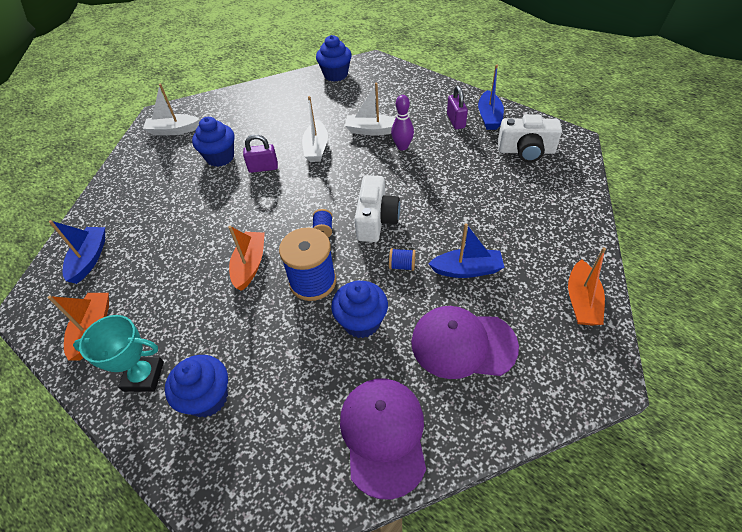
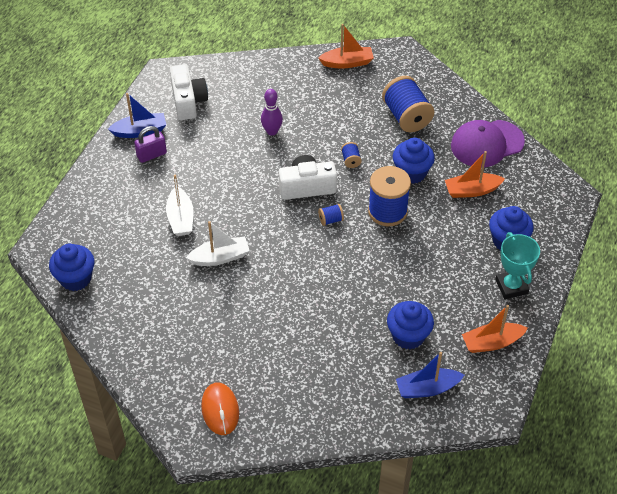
camera: 110 degrees left, 0 degrees up
white boat [143,84,200,135] -> orange mouse [201,383,239,435]
blue cupcake [192,117,235,167] -> blue cupcake moved to [387,301,434,349]
orange boat [228,226,265,291] -> orange boat moved to [445,151,505,198]
purple padlock [243,134,278,173] -> none
purple bowling pin [391,95,414,150] -> purple bowling pin moved to [261,89,283,136]
purple cap [411,306,519,379] -> blue spool [382,76,434,132]
blue boat [428,223,505,278] -> none

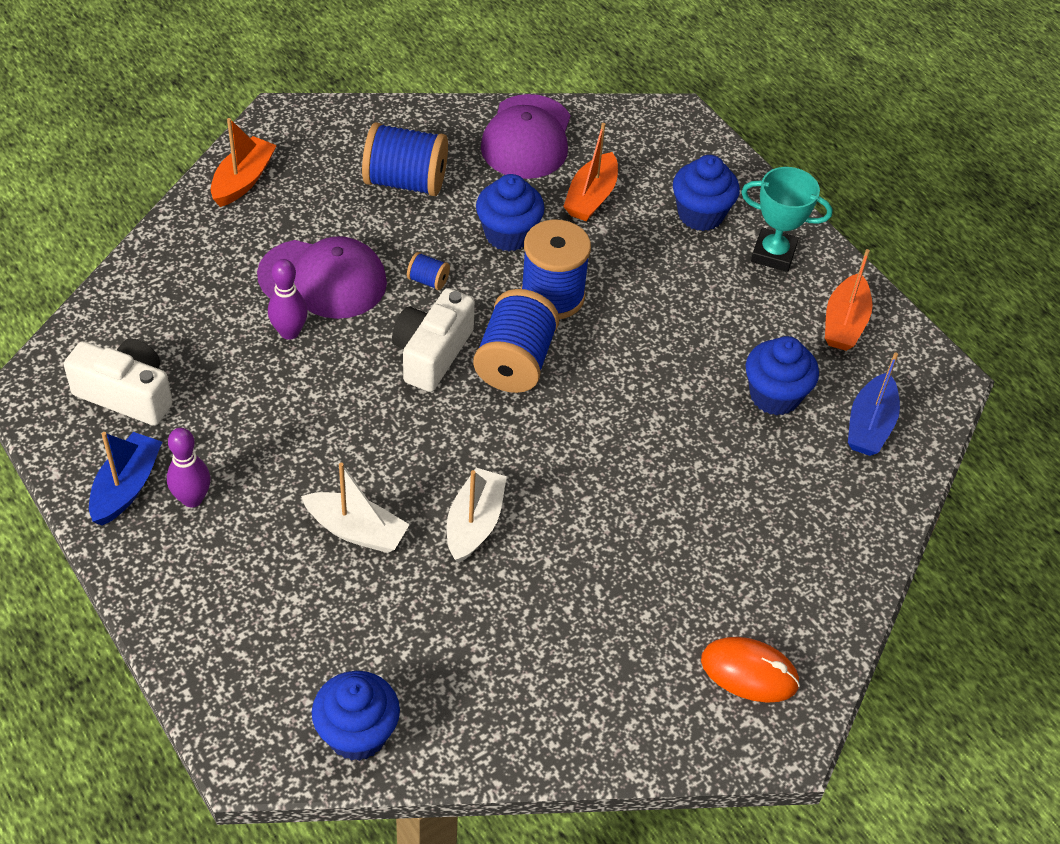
camera: 60 degrees left, 0 degrees up
purple padlock [134,126,167,163] -> purple bowling pin [167,428,210,508]
blue spool [318,204,344,226] -> blue spool [473,289,559,393], size x2.24
none -> purple cap [257,236,387,319]

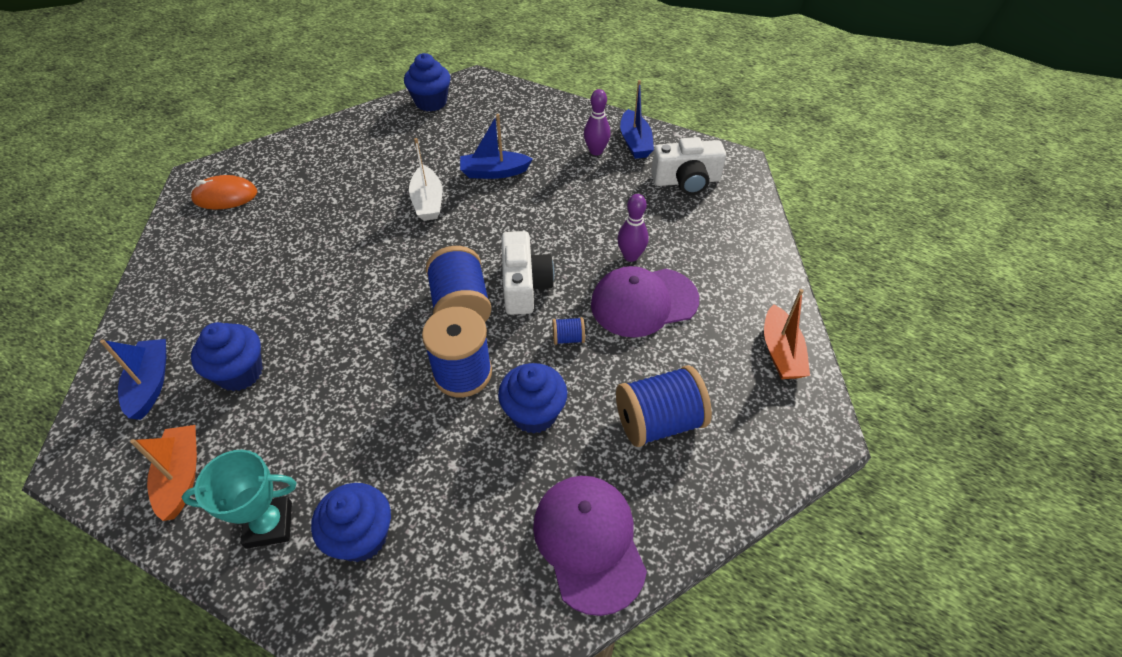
camera: 155 degrees right, 0 degrees up
white boat [301,463,410,553] -> blue boat [460,114,533,179]
orange boat [563,123,618,221] -> none

